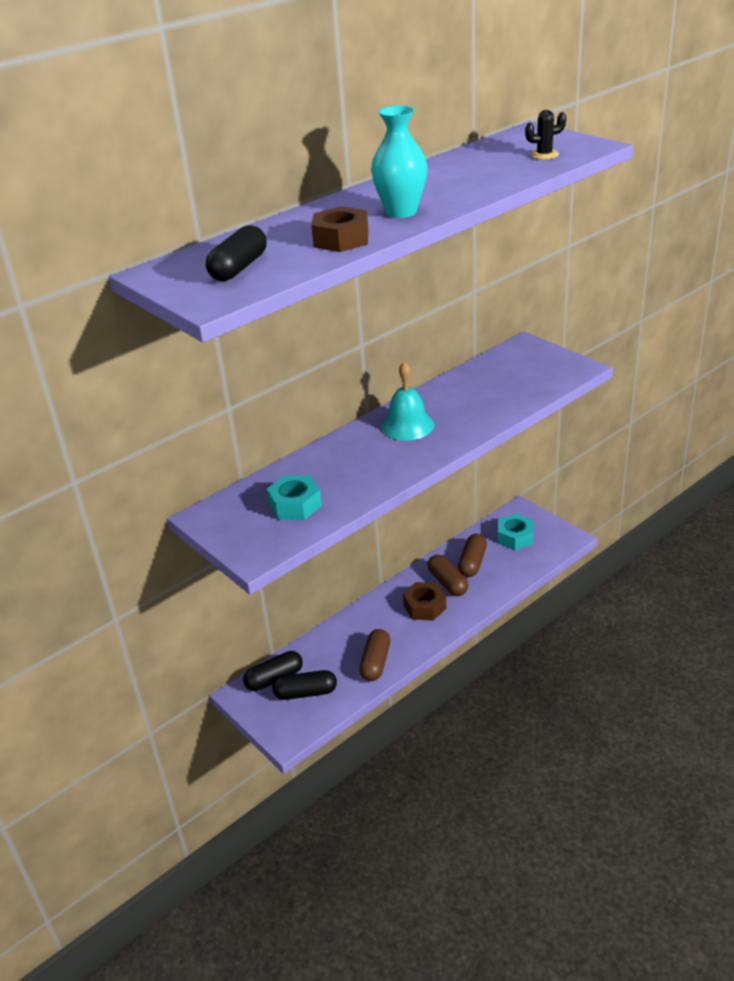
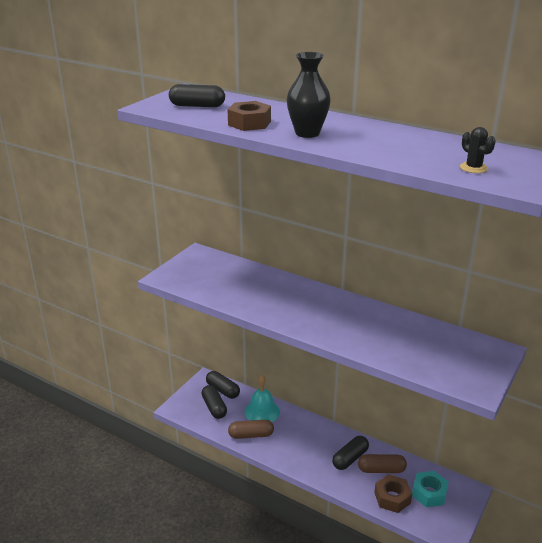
camera: 70 degrees right, 5 degrees down
turquoise nut [267,475,322,520] -> none
turquoise vase [371,105,428,218] -> black vase [286,52,331,138]
turquoise bell [381,362,434,441] -> turquoise bell moved to [245,375,280,422]
brown nut [403,582,446,621] -> brown nut moved to [374,474,412,513]
brown capsule [427,555,468,596] -> black capsule [332,436,369,470]

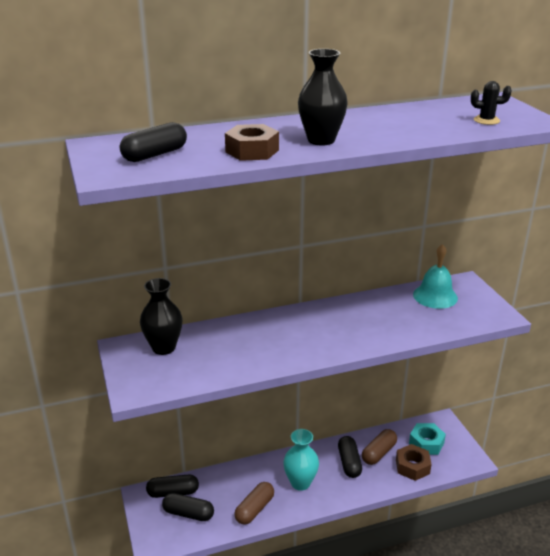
camera: 50 degrees left, 0 degrees up
turquoise bell [245,375,280,422] -> turquoise bell moved to [413,244,458,309]
none -> black vase [140,278,183,355]
none -> turquoise vase [283,429,319,491]

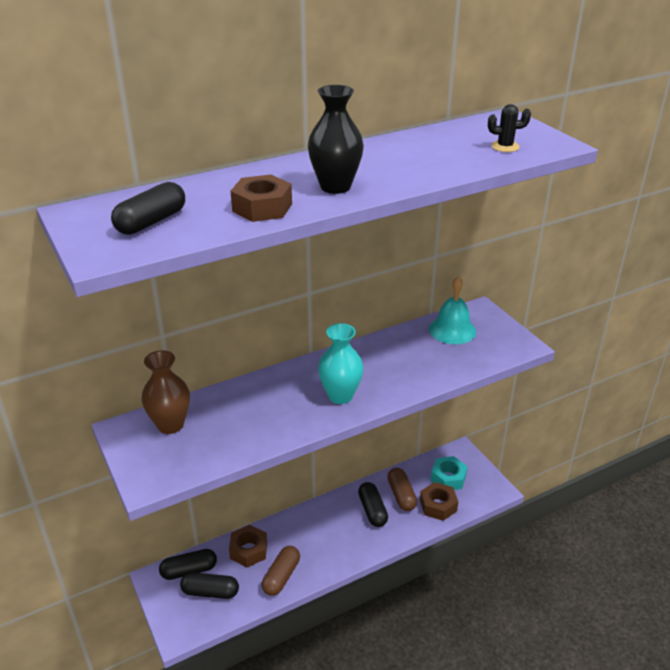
camera: 10 degrees left, 5 degrees up
black vase [140,278,183,355] -> brown vase [142,350,190,434]
turquoise vase [283,429,319,491] -> turquoise vase moved to [318,323,364,404]
brown capsule [362,429,397,465] -> brown capsule turned 45 degrees counterclockwise [387,468,417,511]
none -> brown nut [229,525,267,567]

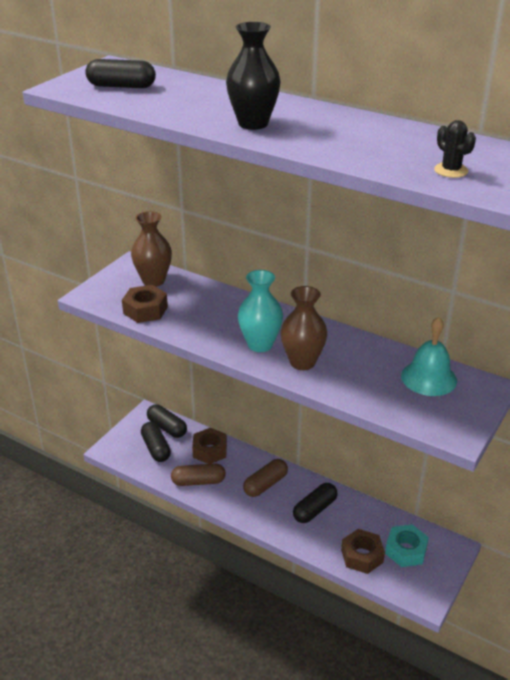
camera: 60 degrees right, 0 degrees up
brown nut [231,175,292,222] -> brown nut moved to [122,285,168,323]
brown capsule [387,468,417,511] -> brown capsule moved to [243,459,288,497]
none -> brown vase [281,286,327,370]

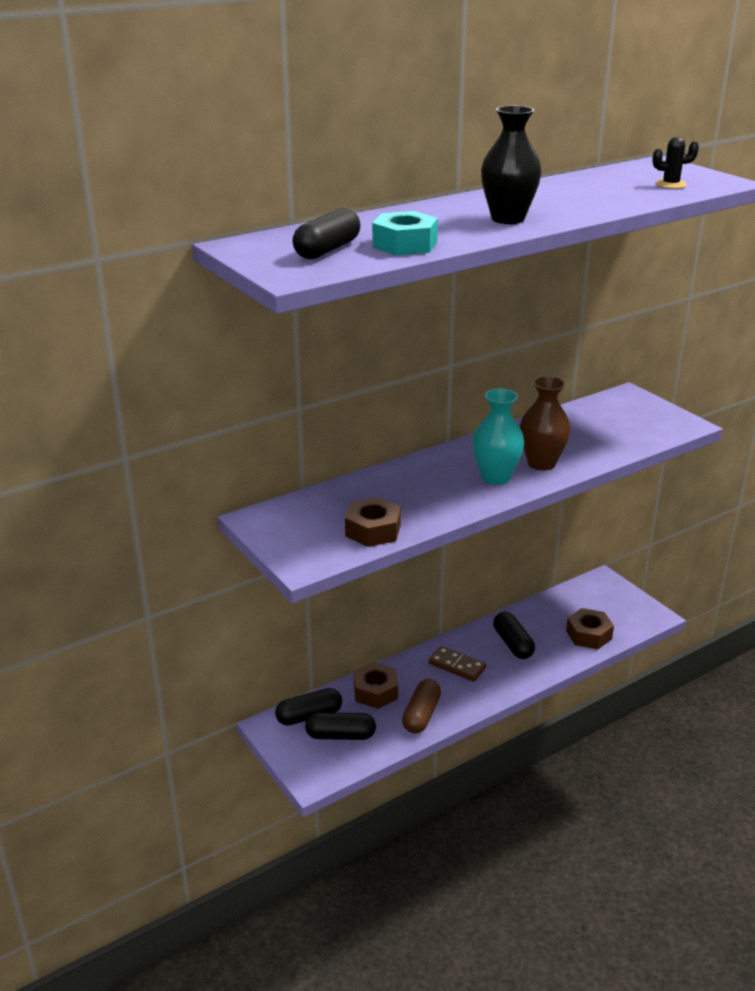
camera: 65 degrees left, 5 degrees down
brown vase [131,211,172,287] -> none
brown capsule [243,459,288,497] -> brown domino [429,646,486,682]
turquoise nut [385,524,429,567] -> turquoise nut moved to [372,211,438,256]
turquoise bell [401,317,457,396] -> none

